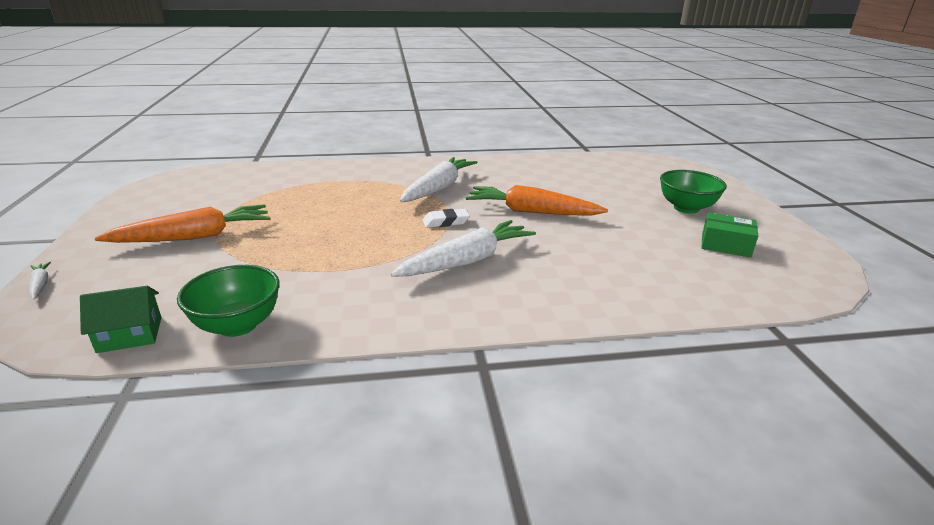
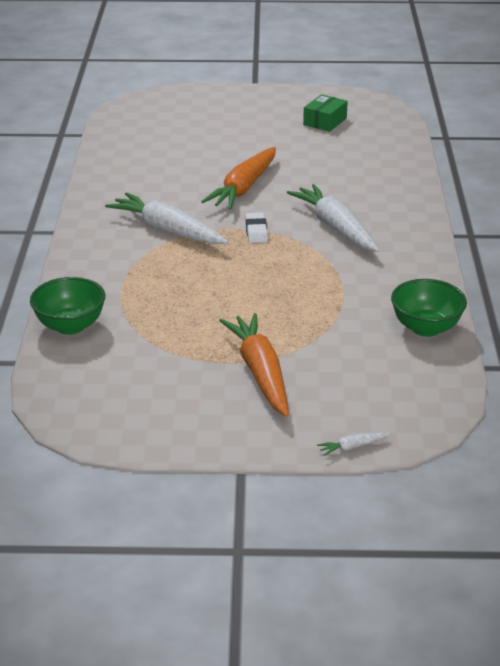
camera: 80 degrees left, 5 degrees up
green house [80,286,162,353] -> none
green bowl [660,170,727,213] -> green bowl moved to [30,277,105,335]

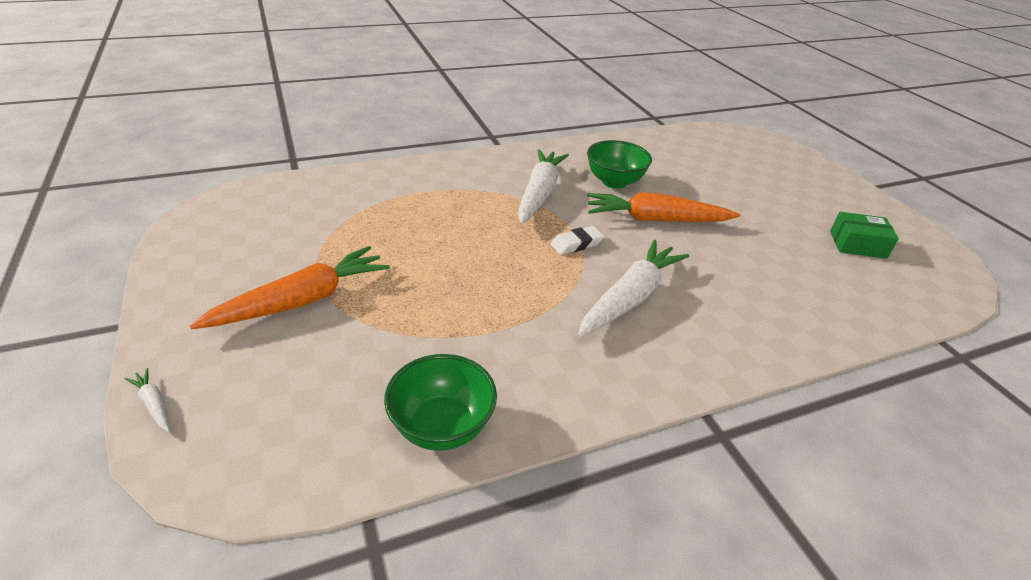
camera: 65 degrees right, 5 degrees up
green bowl [30,277,105,335] -> green bowl moved to [587,140,652,189]

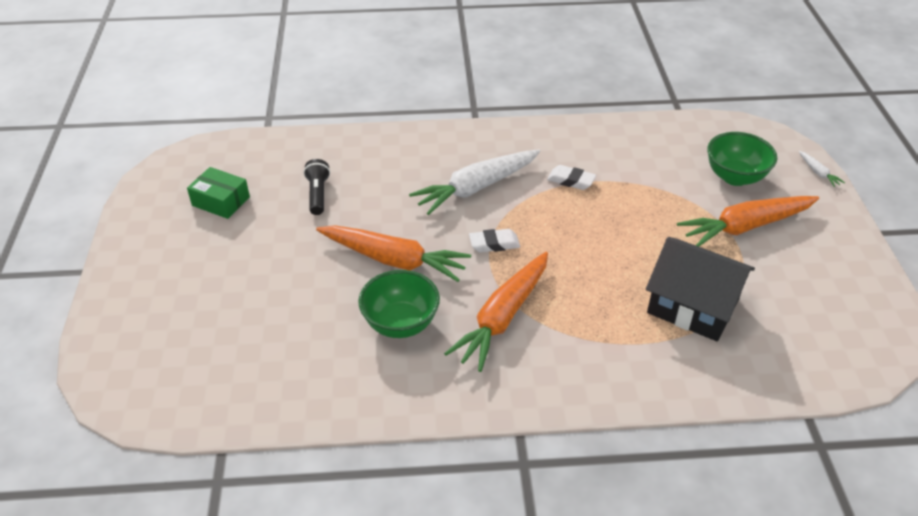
camera: 160 degrees left, 5 degrees up
green bowl [384,354,497,451] -> green bowl moved to [707,132,777,186]
white carrot [518,149,569,224] -> orange carrot [444,252,548,372]
none -> black flashlight [303,159,330,215]
none -> white eraser [547,165,596,190]
none -> black house [646,237,755,341]

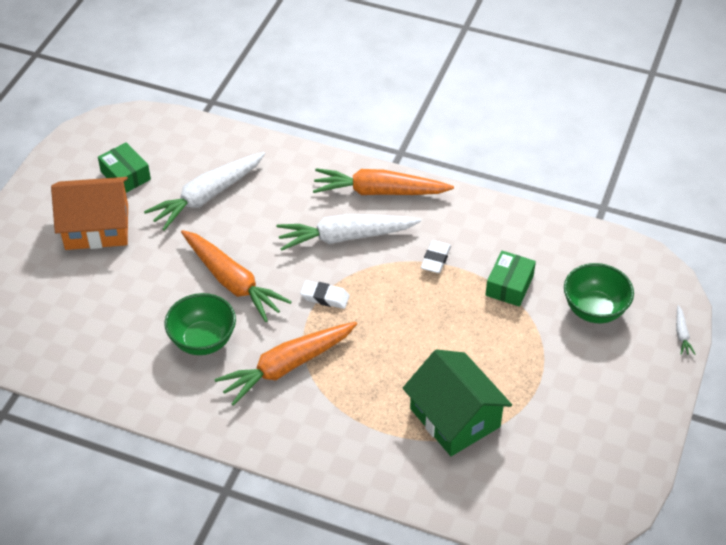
camera: 25 degrees right, 5 degrees up
black flashlight [303,159,330,215] -> white carrot [144,152,265,231]
white eraser [547,165,596,190] -> white eraser turned 60 degrees clockwise [421,240,451,273]
black house [646,237,755,341] -> green house [403,349,512,456]
orange carrot [677,196,819,247] -> orange carrot moved to [313,168,454,195]
none -> orange house [51,177,128,250]
none -> green box [486,251,536,307]

